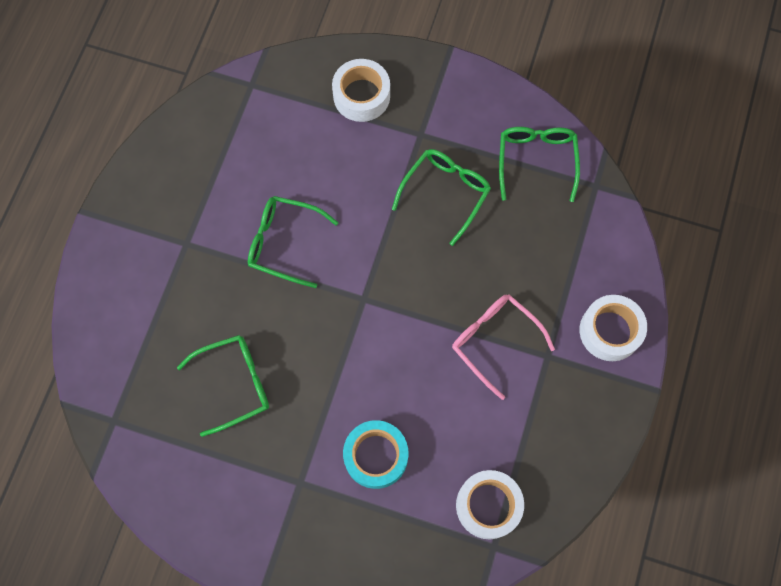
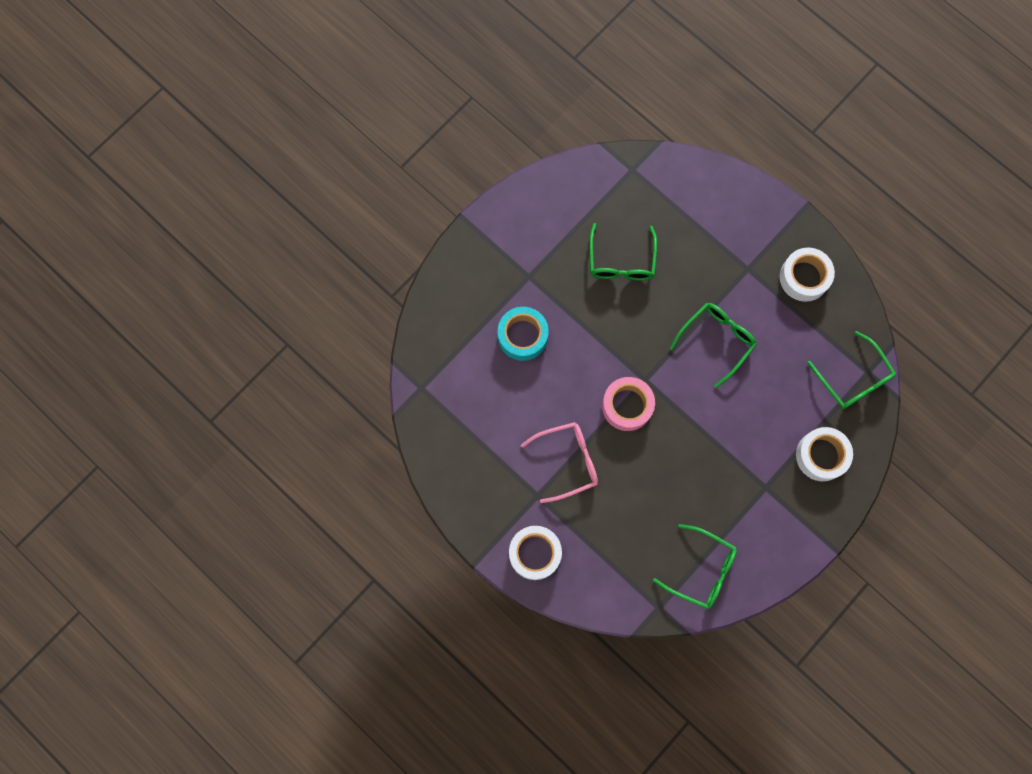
camera: 115 degrees right, 5 degrees up
green glasses [392,149,491,246] -> green glasses moved to [807,331,896,409]
white tape [456,470,524,539] -> white tape moved to [780,248,835,302]
none -> pink tape [602,377,655,431]

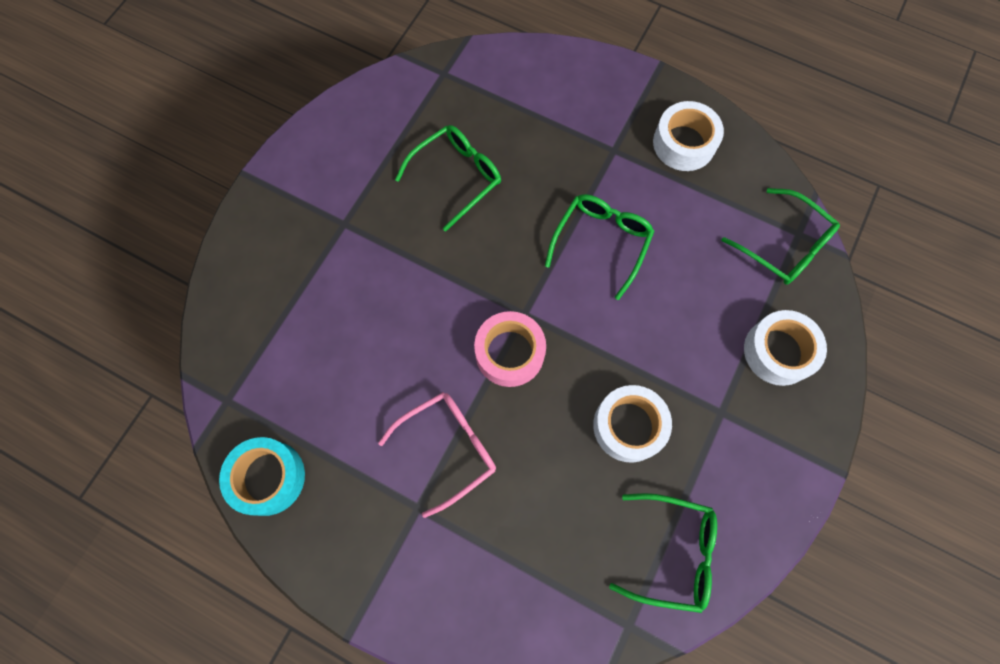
camera: 15 degrees left, 5 degrees down
turquoise tape [498,307,549,361] -> turquoise tape moved to [219,437,305,516]
white tape [509,526,562,580] -> white tape moved to [593,385,672,463]
green glasses [589,223,657,281] -> green glasses turned 120 degrees counterclockwise [395,125,501,232]

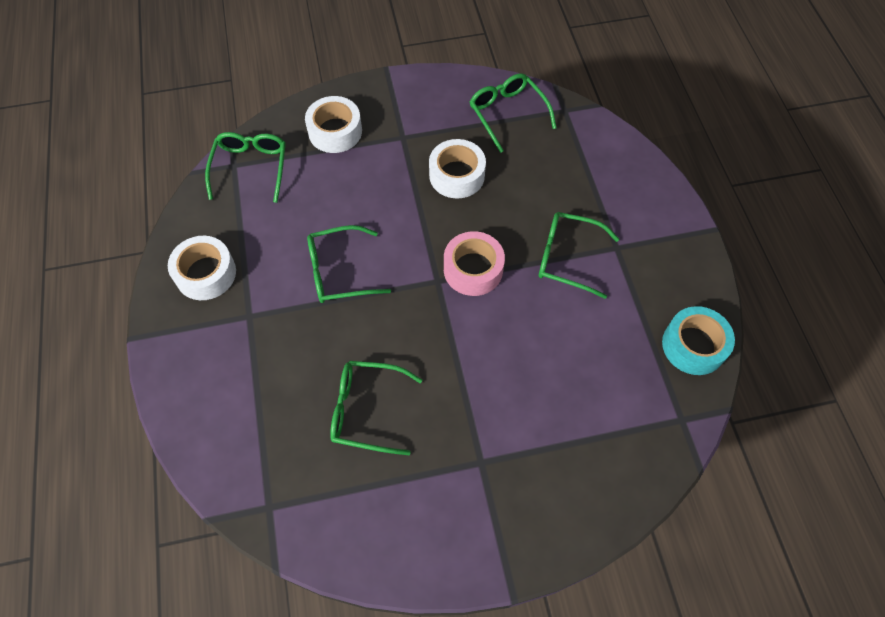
camera: 130 degrees left, 10 degrees down
pink glasses [378,392,496,518] -> green glasses [538,212,619,299]

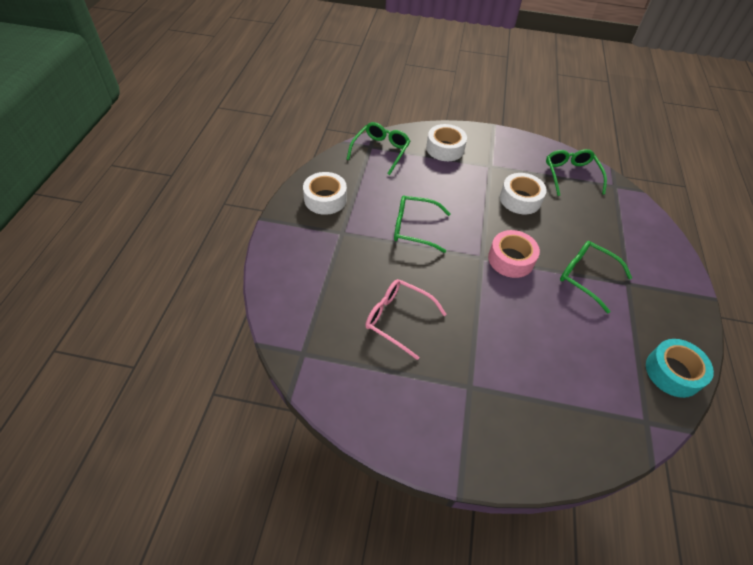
camera: 20 degrees right, 10 degrees down
green glasses [330,361,422,455] -> pink glasses [365,279,447,360]

